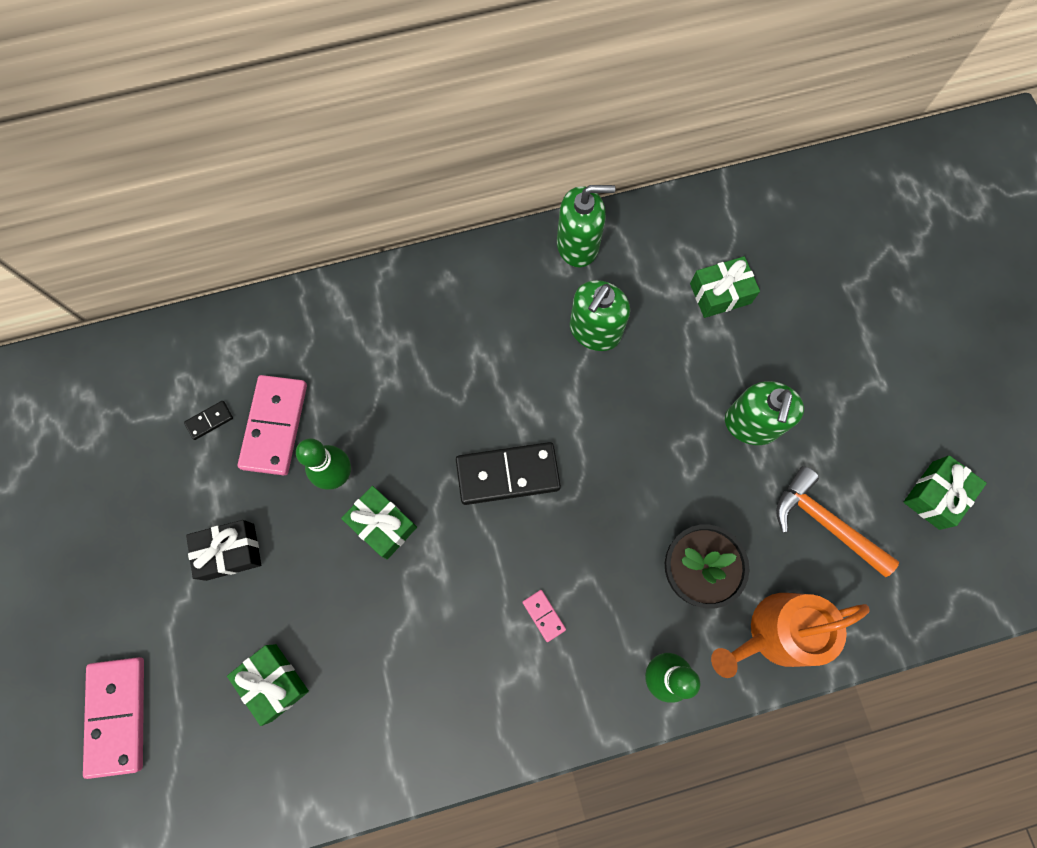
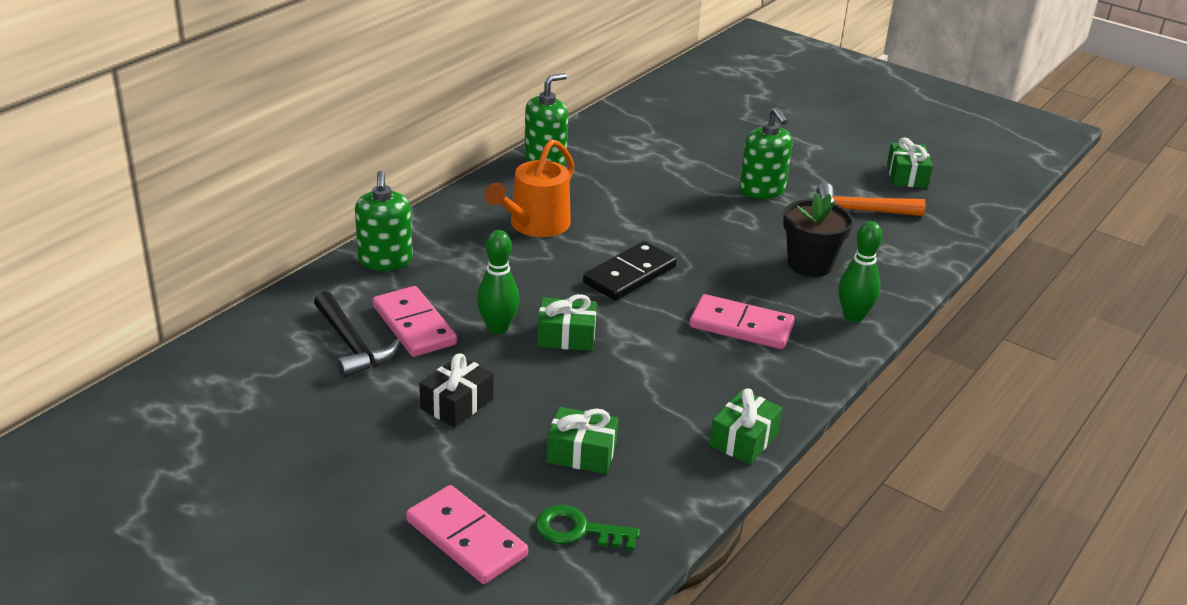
camera: 40 degrees left, 40 degrees down
black domino [184,401,233,440] -> black hammer [314,291,400,378]
pink domino [523,590,566,642] -> pink domino [689,294,795,349], size x2.23
green soap dispenser [570,280,630,351] -> green soap dispenser moved to [355,171,413,271]
green gift [690,256,760,318] -> green gift moved to [709,388,783,464]
orange watering can [711,593,870,678] -> orange watering can moved to [485,139,574,237]
none -> green key [536,505,640,551]

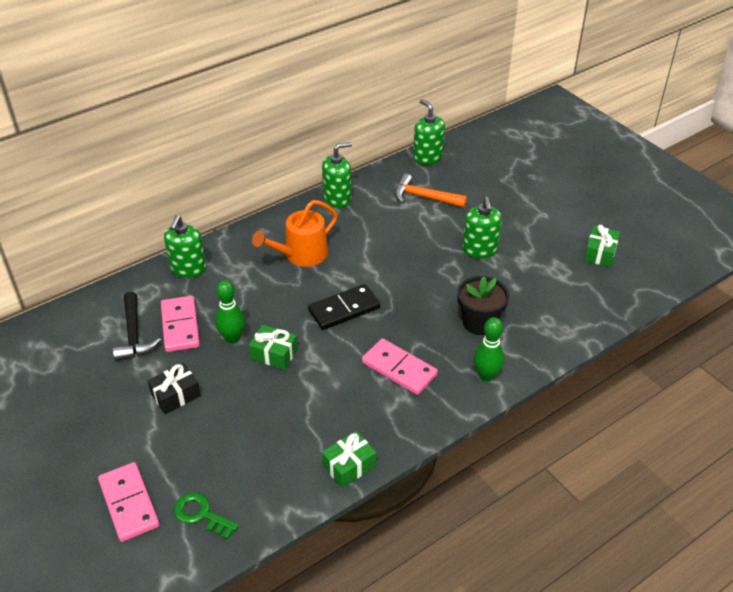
camera: 20 degrees right, 10 degrees up
green gift [546,407,618,474] -> none
orange hammer [816,183,925,216] -> orange hammer moved to [395,174,467,207]
none -> green soap dispenser [413,99,445,165]

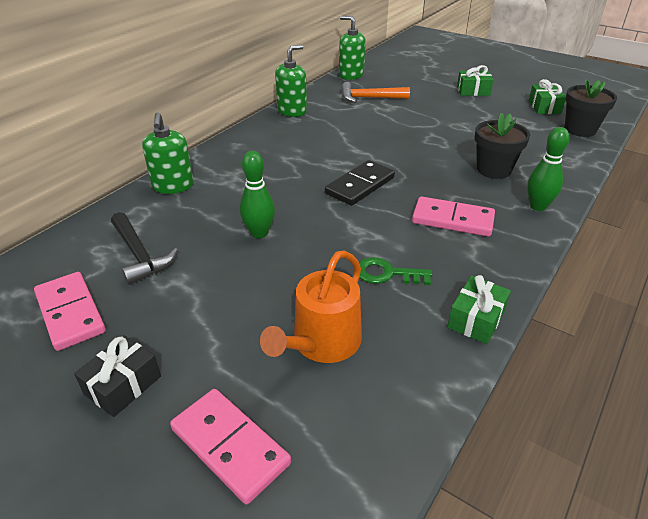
camera: 20 degrees left, 5 degrees down
black gift [148,363,201,414] -> black gift moved to [74,335,161,417]
pink domino [161,296,200,352] -> pink domino moved to [34,272,106,351]
green key [174,492,239,540] -> green key moved to [359,257,432,285]
green gift [249,325,298,370] -> green gift moved to [457,65,493,96]
orange watering can [252,200,338,267] -> orange watering can moved to [260,250,362,363]
green soap dispenser [462,197,502,258] -> none
none -> black flower pot [565,78,617,137]

